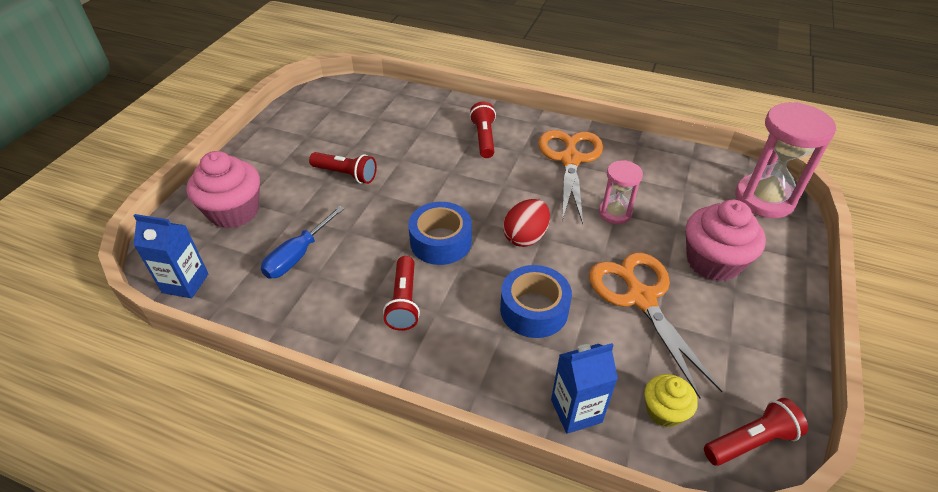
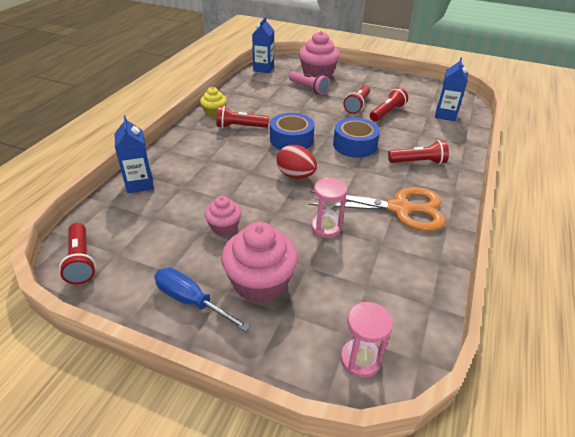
camera: 90 degrees right, 5 degrees down
blue screwdriver [261,206,345,279] -> blue screwdriver moved to [154,268,251,332]
blue tape [500,265,572,338] -> blue tape moved to [333,118,380,158]
orange scissors [589,252,723,398] -> pink cupcake [204,196,242,236]
yellow cupcake [644,374,698,428] -> yellow cupcake moved to [200,87,227,118]
pink hourglass [735,102,836,218] -> pink hourglass [341,302,393,378], size x0.56
none -> pink flashlight [289,71,330,95]
none -> red flashlight [370,87,408,121]
none -> blue carton [435,57,468,121]

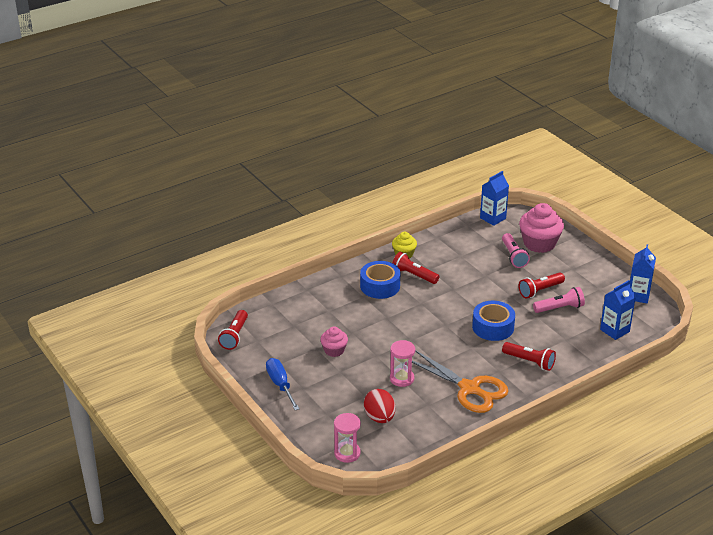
camera: 35 degrees right, 5 degrees down
blue carton [115,115,154,193] -> blue carton moved to [630,244,656,303]
pink cupcake [221,222,298,304] -> none
blue tape [270,113,314,150] -> blue tape moved to [360,261,400,299]
red egg [276,145,317,179] -> red egg moved to [364,389,395,423]
red flashlight [370,87,408,121] -> pink flashlight [533,287,585,313]

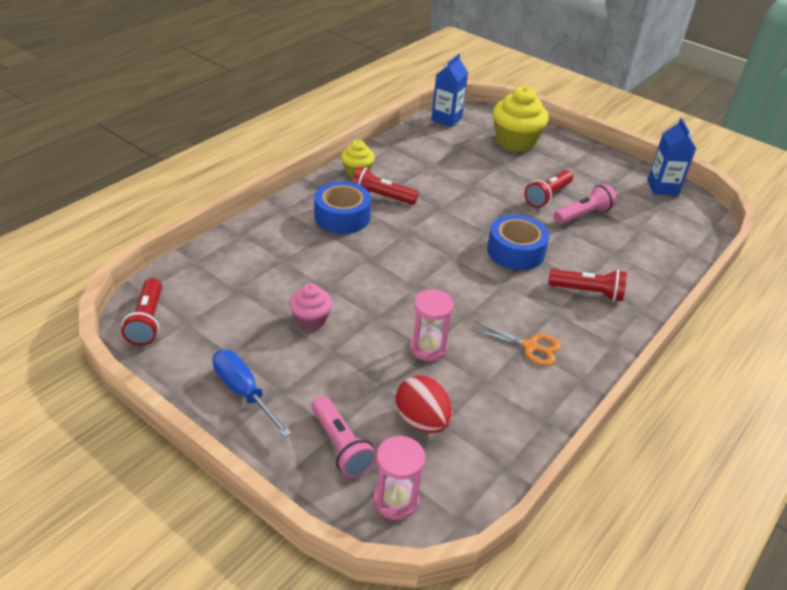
camera: 20 degrees left, 5 degrees up
orange scissors [412,350,508,413] -> orange scissors [472,322,561,366], size x0.53
pink flashlight [502,233,530,268] -> pink flashlight moved to [311,396,377,478]
pink cupcake [519,203,564,253] -> yellow cupcake [493,86,549,152]
blue carton [600,280,636,340] -> none

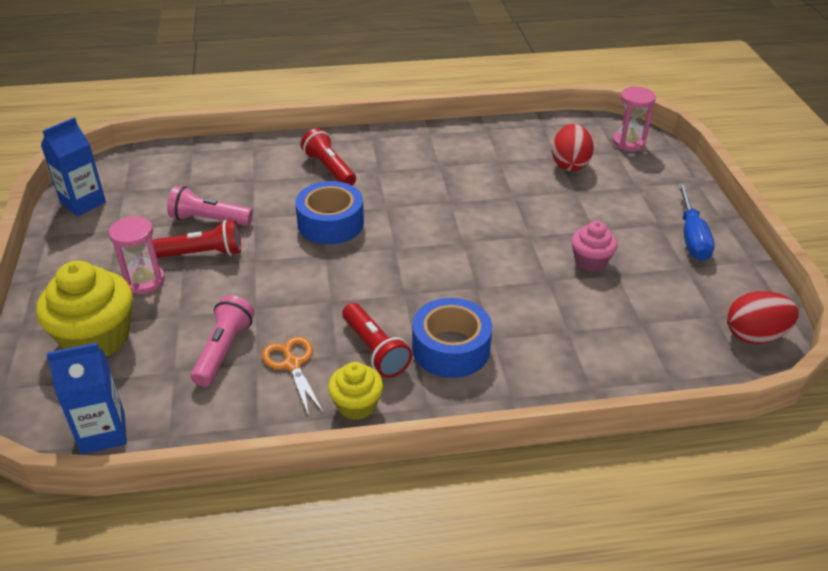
camera: 135 degrees left, 0 degrees up
red flashlight [121,278,162,346] -> red egg [727,291,799,344]
pink flashlight [311,396,377,478] -> pink flashlight moved to [191,295,255,387]
pink hourglass [410,289,454,361] -> pink hourglass moved to [109,216,165,294]
orange scissors [472,322,561,366] -> orange scissors moved to [262,336,324,416]

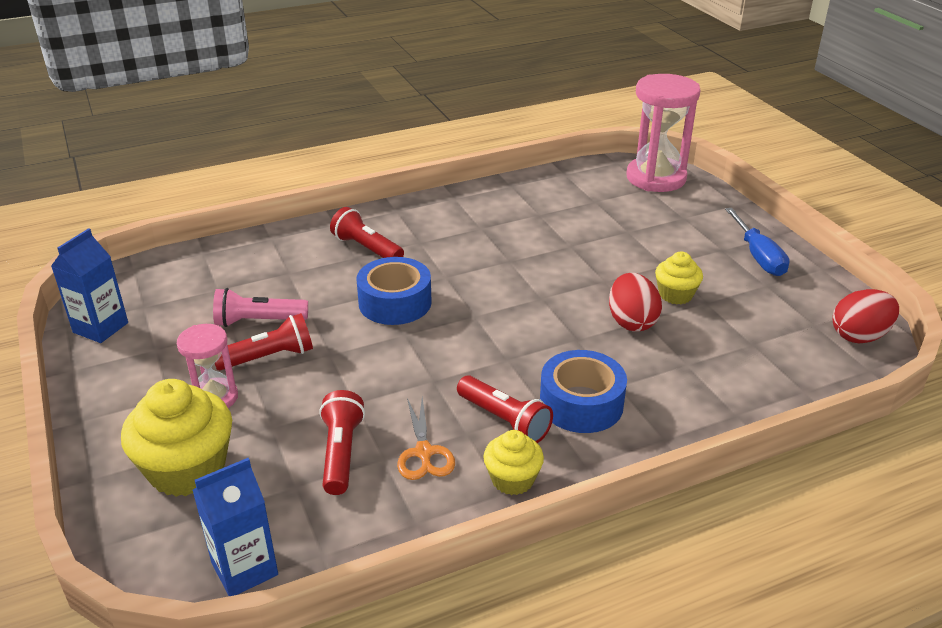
camera: 15 degrees left, 5 degrees down
pink flashlight [191,295,255,387] -> red flashlight [319,390,365,495]
orange scissors [262,336,324,416] -> orange scissors turned 150 degrees counterclockwise [397,397,455,480]
red egg [552,124,594,171] -> red egg moved to [609,273,662,332]
pink cupcake [571,221,617,272] -> yellow cupcake [655,252,703,304]
pink hourglass [613,86,656,151] -> pink hourglass [626,74,701,192], size x1.78

